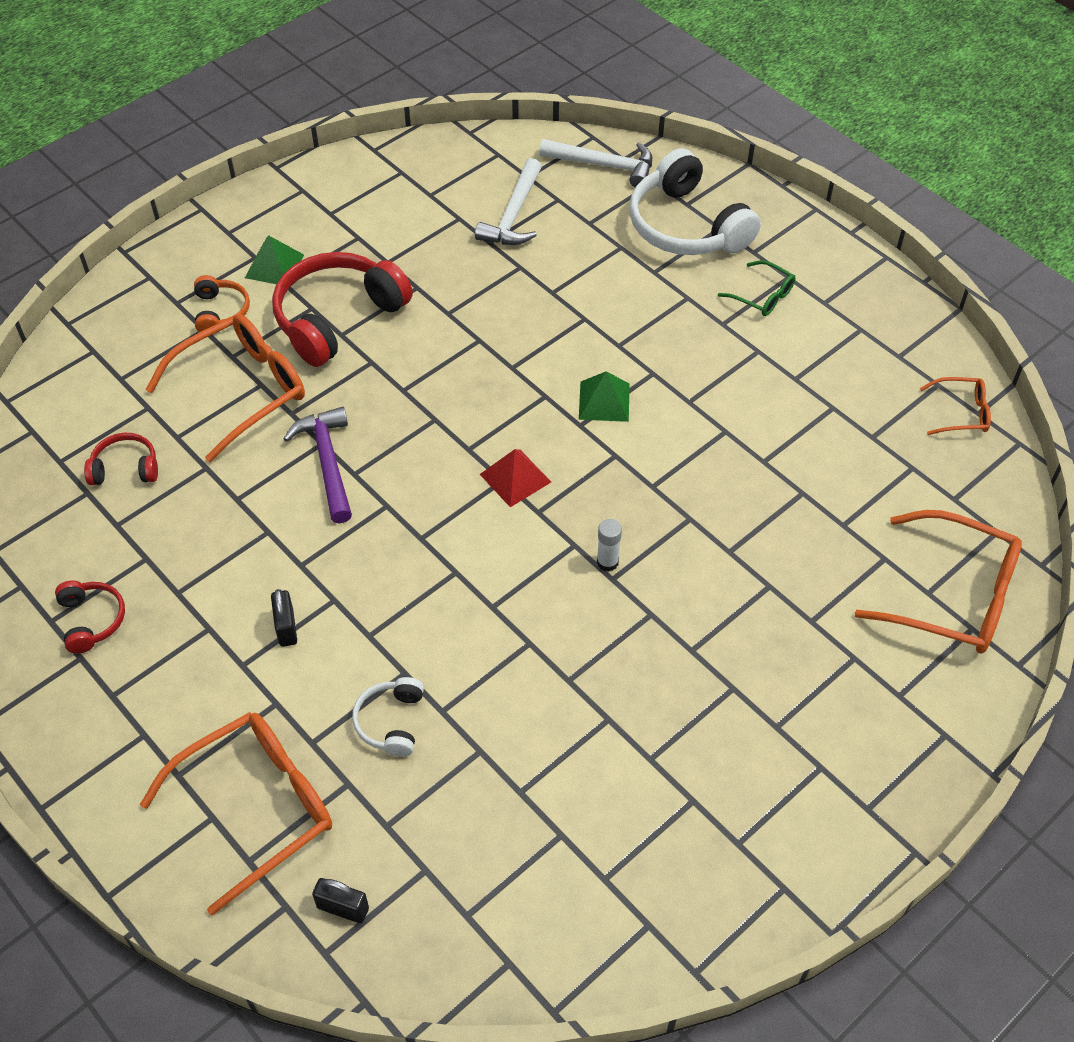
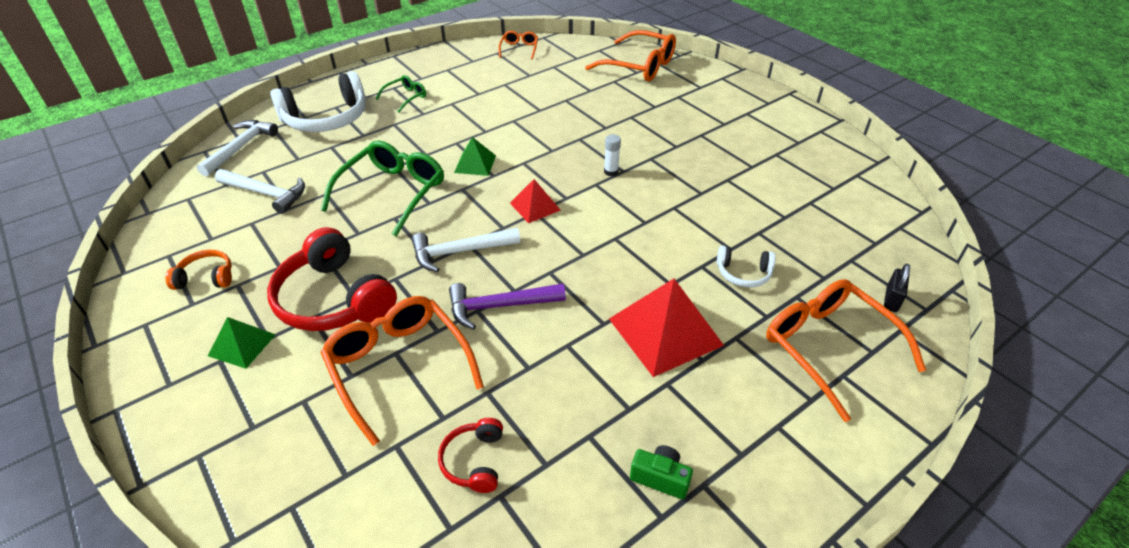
camera: 85 degrees left, 10 degrees down
red headphones [55,580,125,654] -> green camera [630,445,693,499]
orange headphones [194,275,250,332] -> orange headphones moved to [166,250,232,290]
black padlock [271,589,297,647] -> red pyramid [609,279,724,377]
orange glasses [855,510,1022,654] -> orange glasses turned 90 degrees clockwise [585,30,676,81]
none -> green glasses [321,141,444,237]
none -> white hammer [412,228,520,272]

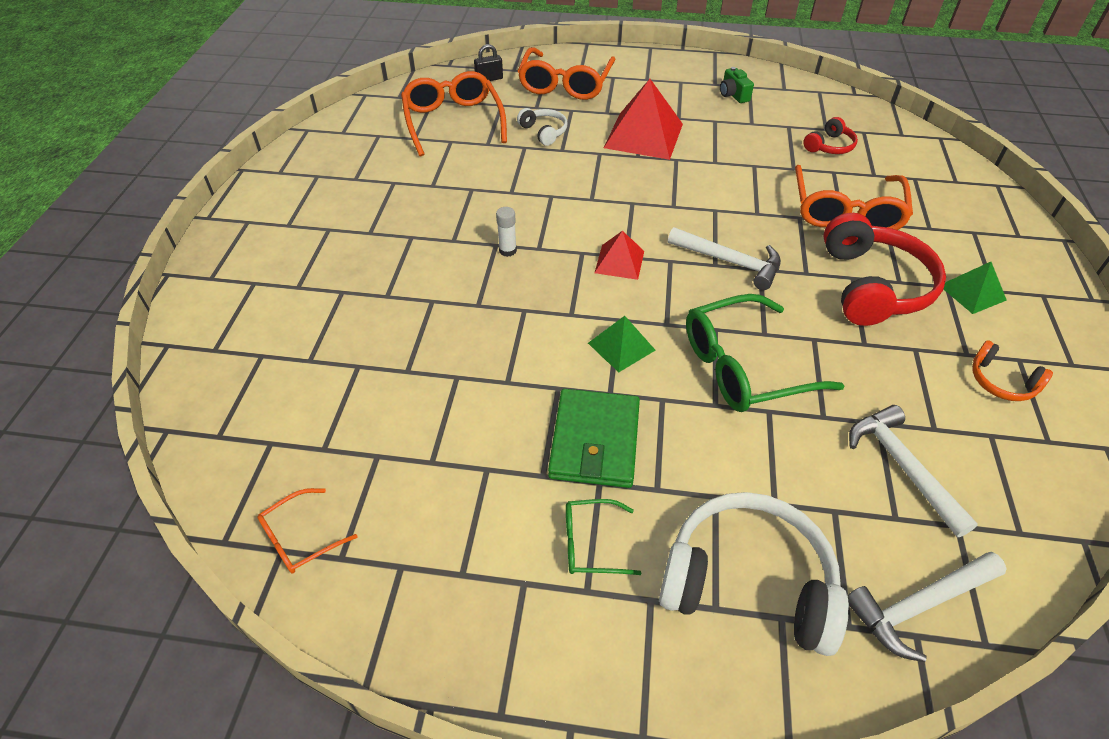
camera: 135 degrees left, 5 degrees up
purple hammer [449,283,566,330] -> none
orange glasses [585,30,676,81] -> orange glasses moved to [401,71,507,157]
none -> green wallet [548,389,640,488]

